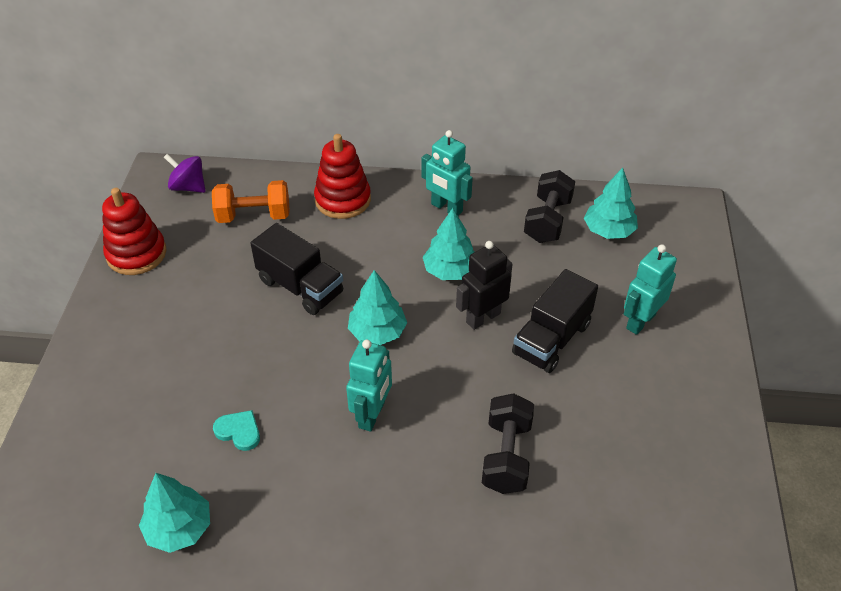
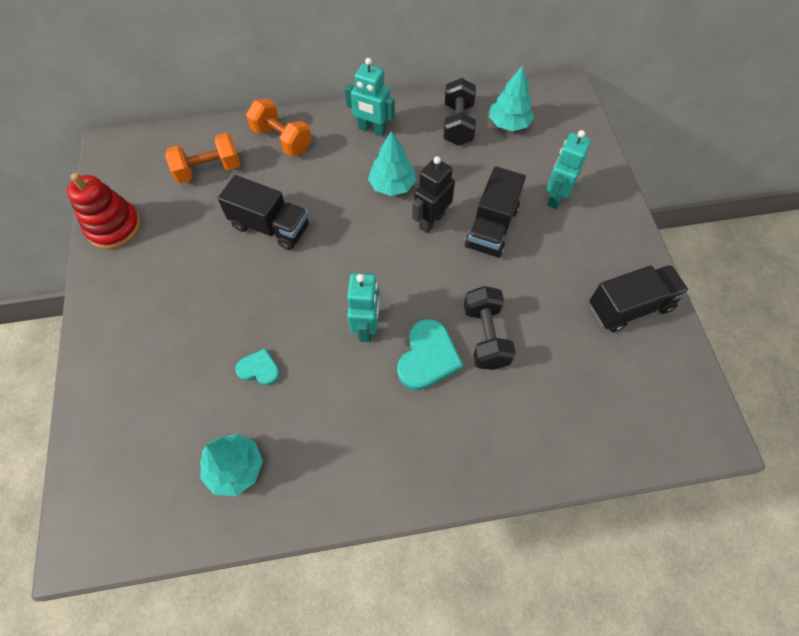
camera: 15 degrees left, 15 degrees up
purple spinning top [164,154,206,193] -> none
red stacking toy [314,134,371,219] -> orange dumbbell [246,99,312,156]
turquoise tree [348,270,407,345] -> none
none -> turquoise heart [397,319,463,391]
none -> black truck [589,265,689,332]

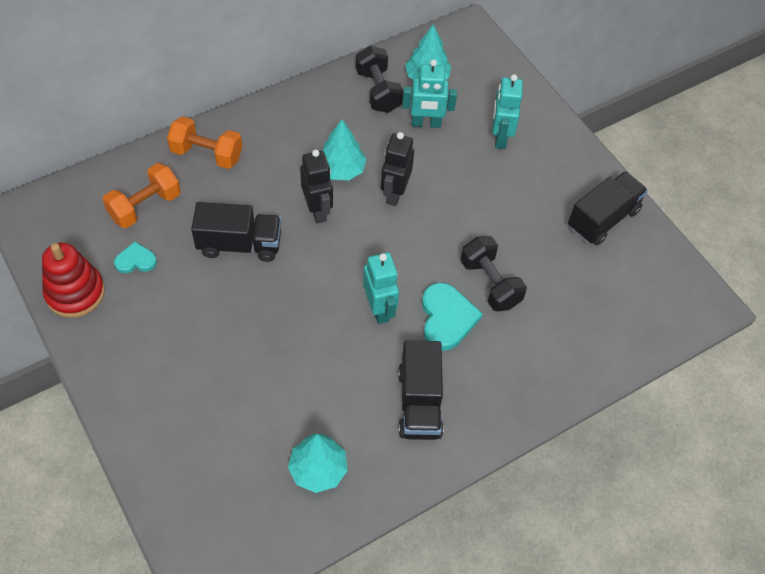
camera: 25 degrees left, 5 degrees down
turquoise heart [235,348,280,385] -> turquoise heart moved to [114,242,157,273]
turquoise robot [345,58,395,137] -> turquoise robot moved to [402,59,457,128]
black truck [465,166,526,258] -> black truck moved to [398,340,444,440]
none -> black robot [300,150,333,224]

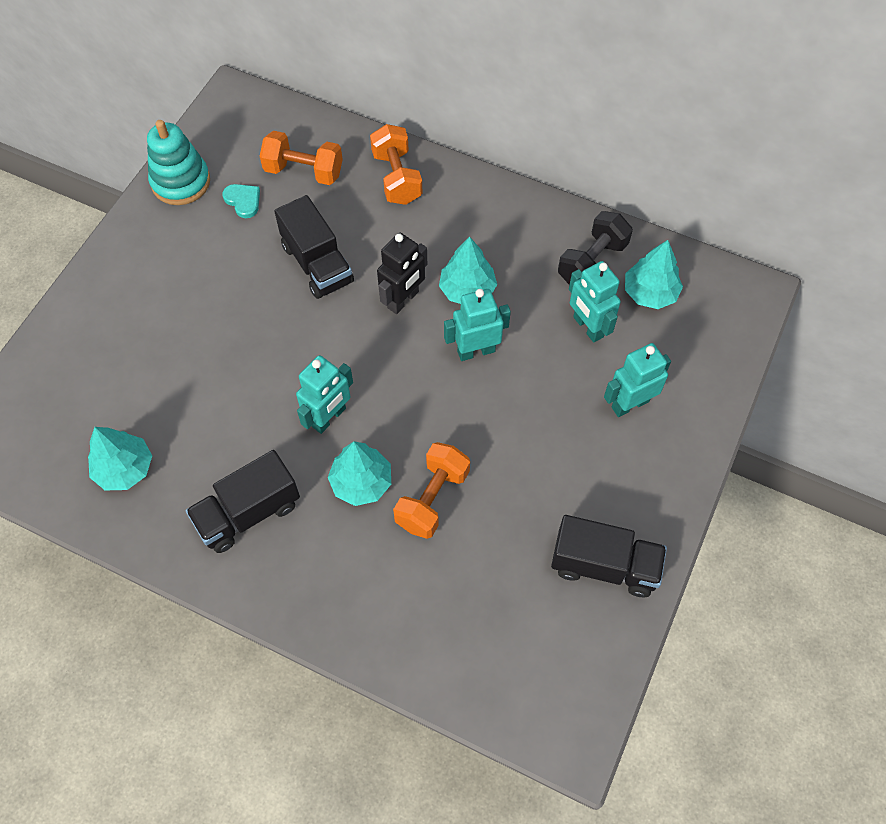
camera: 60 degrees right, 5 degrees up
red stacking toy [42,243,105,318] -> turquoise stacking toy [147,120,210,205]
black robot [381,132,414,206] -> turquoise robot [444,289,511,361]
turquoise heart [422,282,483,351] -> turquoise tree [328,441,391,506]
black dumbbell [460,236,527,311] -> orange dumbbell [393,442,470,539]

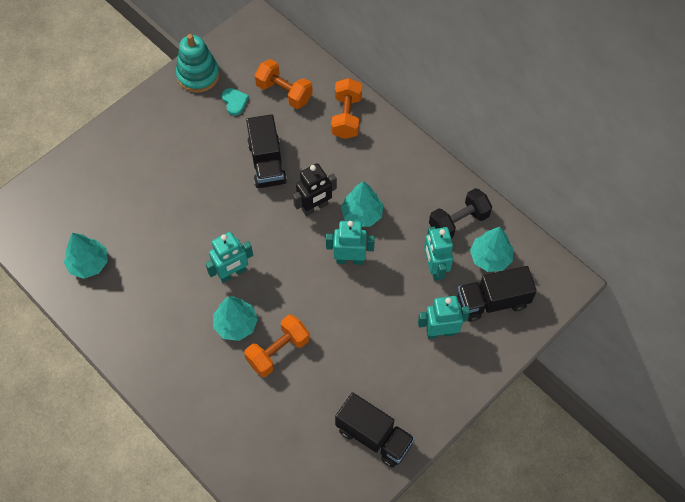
camera: 20 degrees right, 0 degrees up
black truck [186,450,300,553] -> black truck moved to [458,266,537,322]

